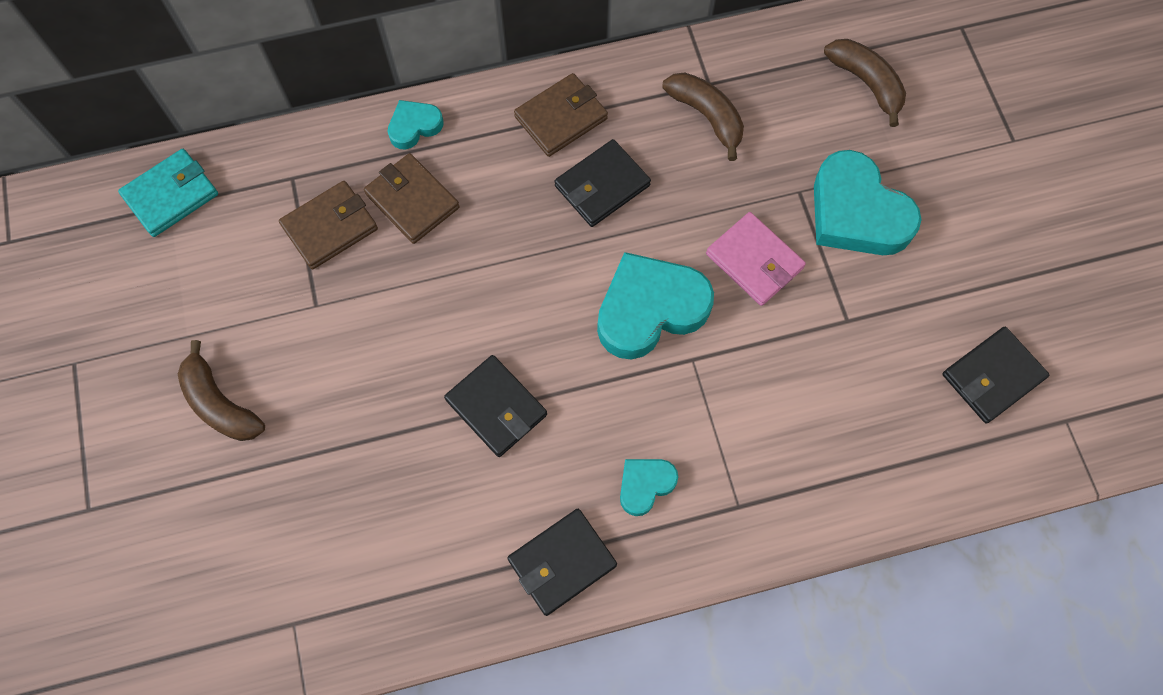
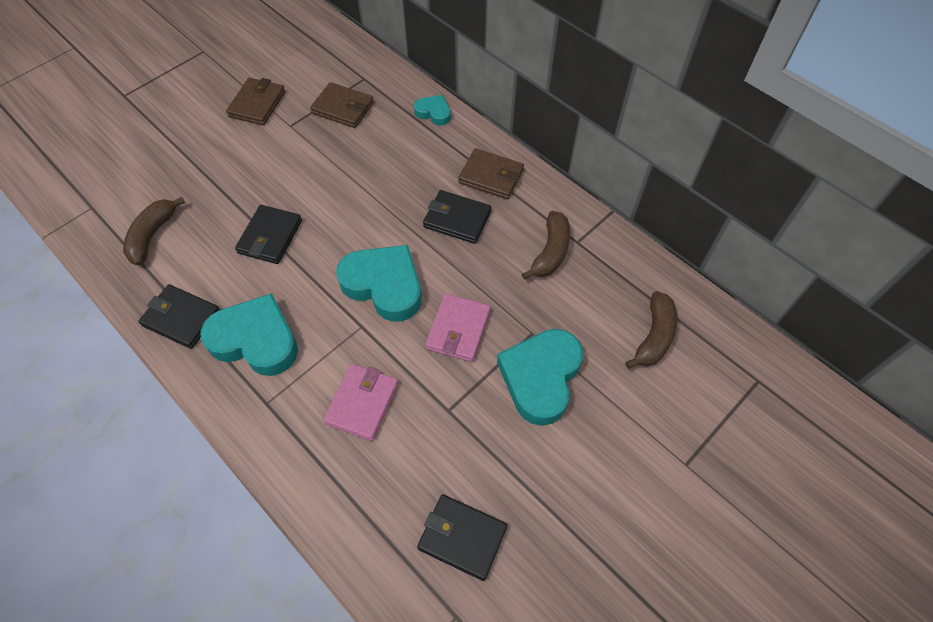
camera: 60 degrees right, 10 degrees down
turquoise wallet [118,149,218,237] -> none
brown banana [178,340,265,441] -> brown banana moved to [123,197,185,265]
brown wallet [364,153,460,244] -> brown wallet moved to [226,78,285,125]
turquoise heart [620,459,678,516] -> turquoise heart [200,293,298,376], size x1.97
none -> pink wallet [323,364,398,441]

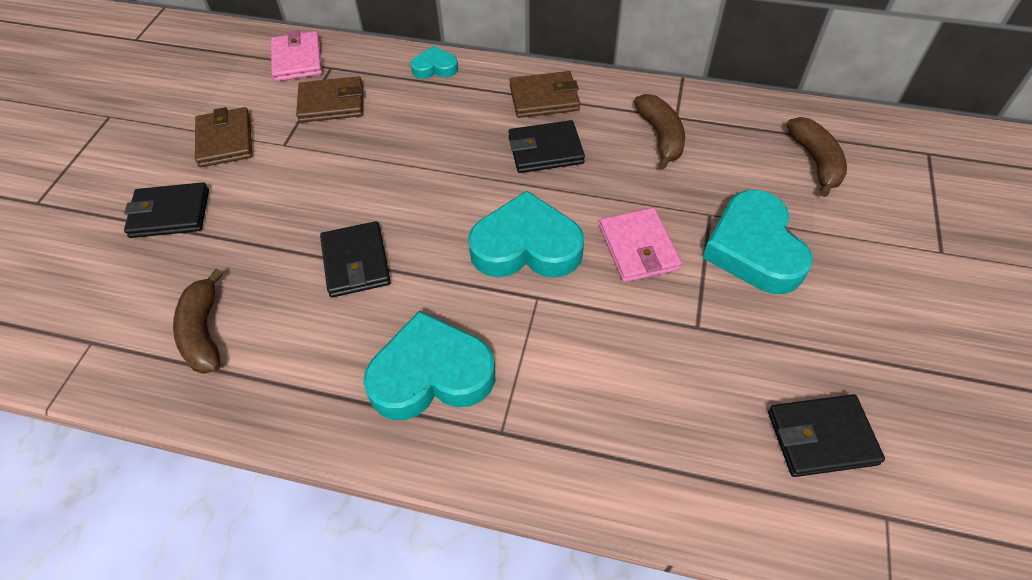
camera: 30 degrees left, 5 degrees down
black wallet [138,284,220,349] -> black wallet moved to [124,182,209,238]
pink wallet [323,364,398,441] -> pink wallet moved to [271,30,322,82]

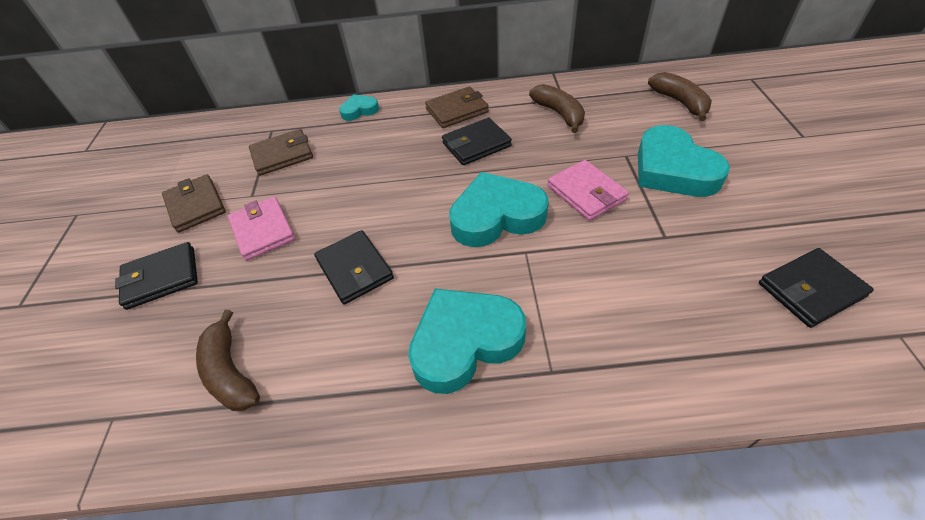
camera: 15 degrees left, 5 degrees down
pink wallet [271,30,322,82] -> pink wallet moved to [228,197,296,261]

